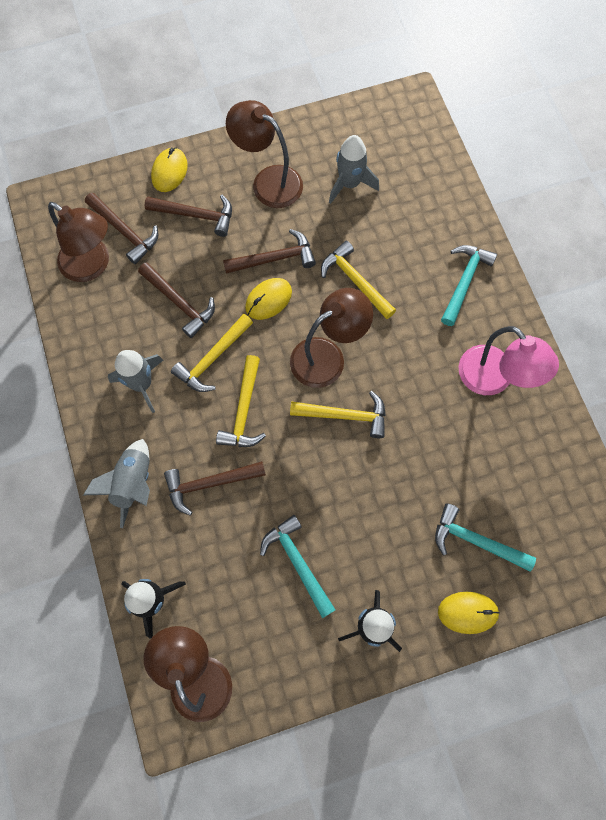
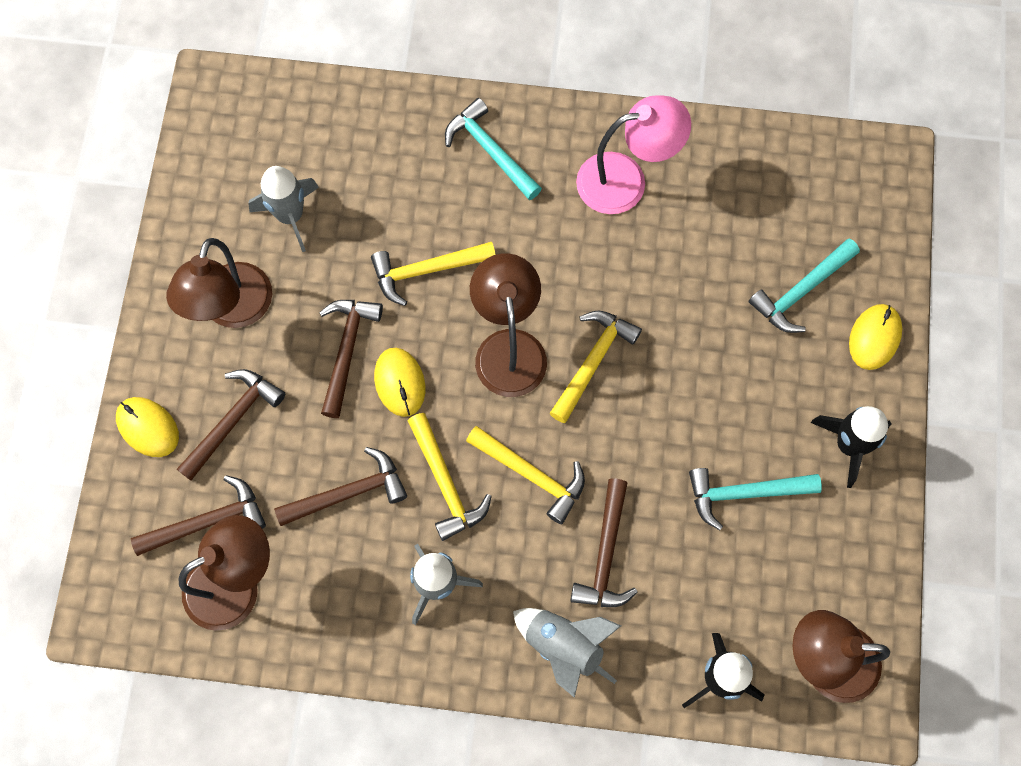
camera: 65 degrees left, 0 degrees up
brown lamp [226,100,303,208] -> brown lamp turned 45 degrees counterclockwise [166,238,272,328]

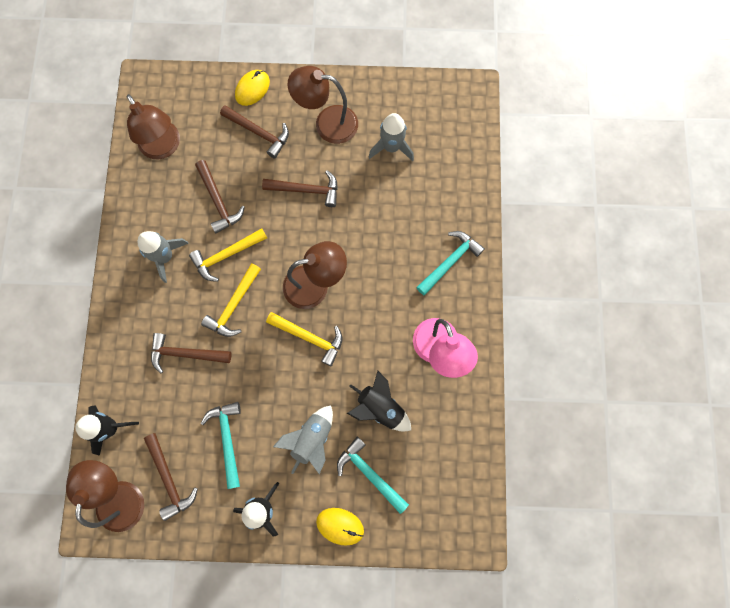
camera: 85 degrees right, 5 degrees up
brown hammer [131,475,266,556] -> brown hammer moved to [144,433,198,521]
yellow hammer [371,242,496,306] -> none
yellow mouse [374,348,425,417] -> none
grey rocket [513,608,621,698] -> grey rocket moved to [273,406,333,474]
none -> black rocket [347,371,411,432]

